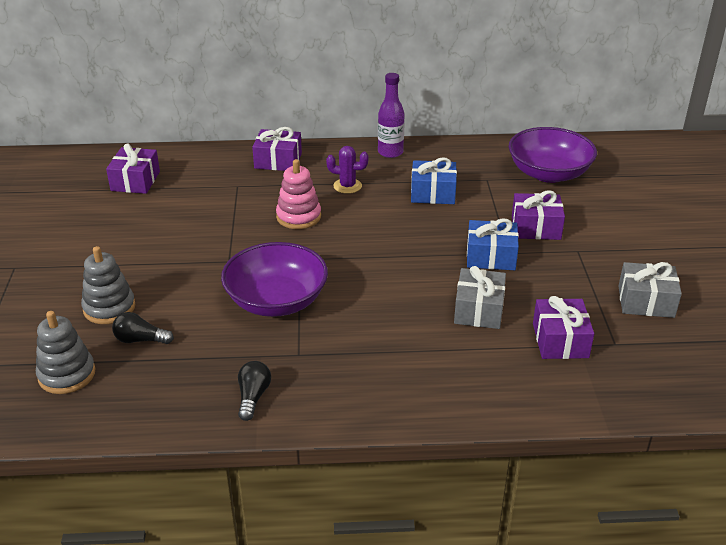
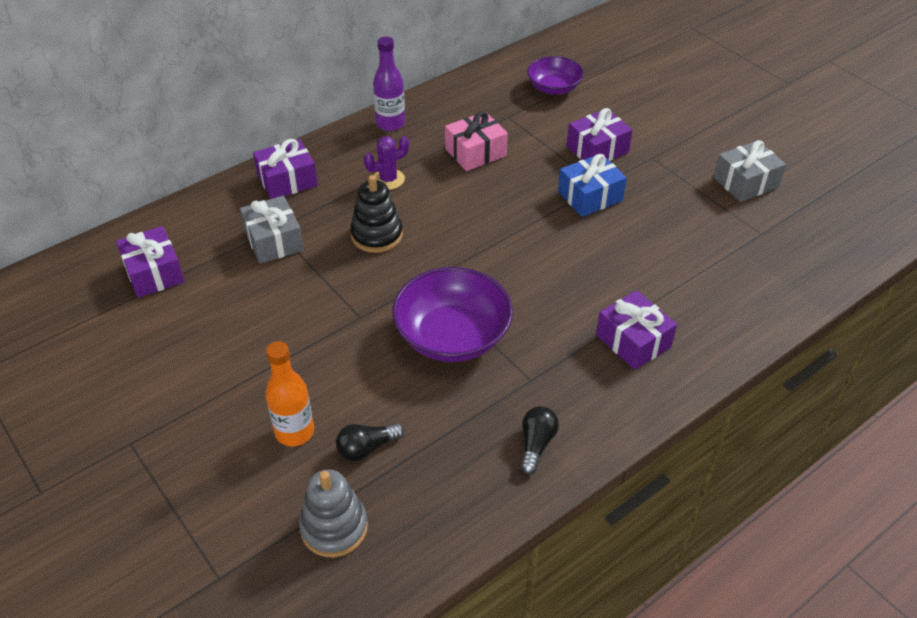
camera: 35 degrees left, 10 degrees up
grey stacking toy [81,246,135,324] -> orange bottle [265,341,314,446]
black light bulb [238,361,271,421] -> black light bulb turned 45 degrees clockwise [520,406,559,474]
pink stacking toy [276,159,321,229] -> black stacking toy [350,175,403,253]
blue gift [411,157,457,204] -> pink gift [445,111,508,171]
grey gift [454,266,506,329] -> grey gift moved to [240,196,304,264]
purple bowl [509,127,597,183] -> purple bowl [527,56,584,95], size x0.62
purple gift [533,296,594,359] -> purple gift moved to [596,290,677,370]

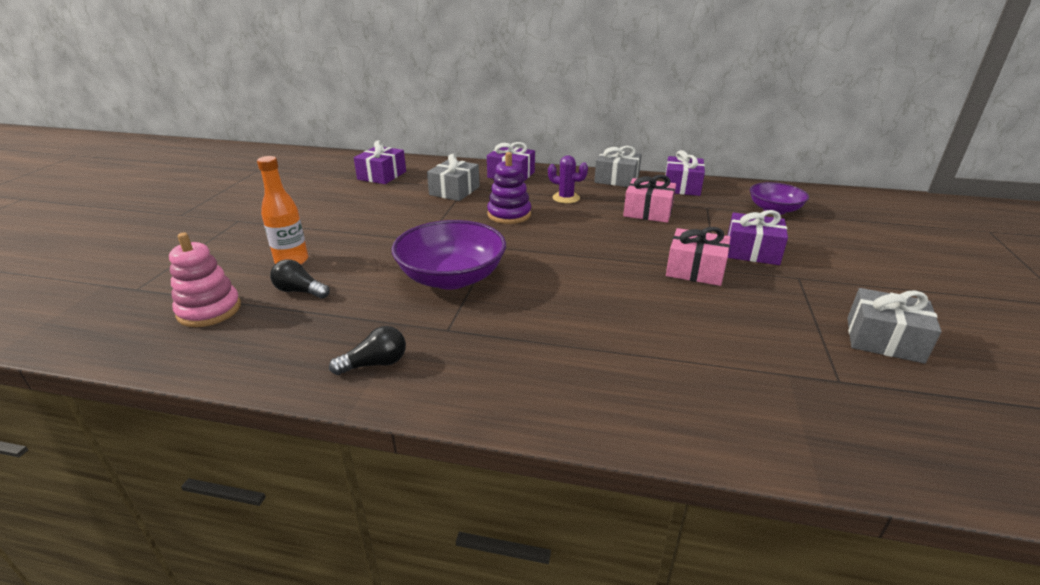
camera: 50 degrees right, 15 degrees down
grey stacking toy [299,470,368,557] -> pink stacking toy [169,233,241,327]
black stacking toy [350,175,403,253] -> purple stacking toy [487,152,531,224]
purple bottle [373,36,405,131] -> grey gift [594,146,642,187]
blue gift [558,154,627,217] -> pink gift [666,227,731,286]
purple gift [596,290,677,370] -> purple gift moved to [664,150,705,196]

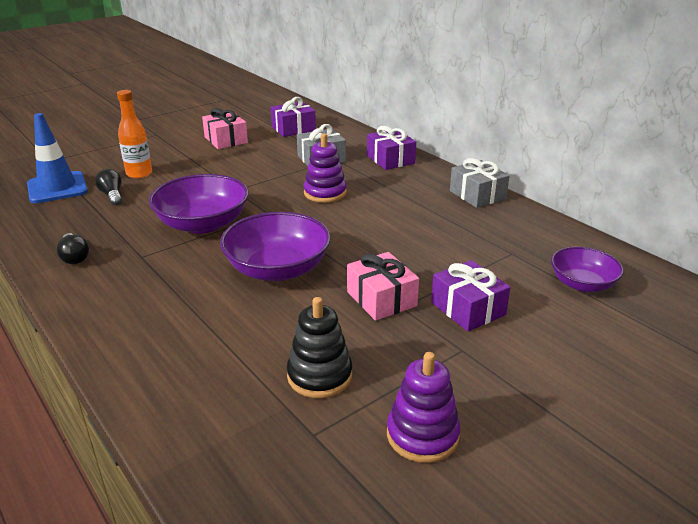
camera: 40 degrees right, 0 degrees up
pink stacking toy [169,233,241,327] -> blue traffic cone [27,113,88,203]
black light bulb [329,326,406,375] -> black light bulb turned 45 degrees clockwise [57,233,89,264]
purple cactus [548,155,588,203] -> none
pink gift [623,175,676,223] -> pink gift moved to [202,108,248,149]
purple gift [664,150,705,196] -> none
grey gift [847,288,942,364] -> purple stacking toy [387,352,461,463]
none -> purple bowl [220,212,331,281]
none -> black stacking toy [287,297,352,398]

